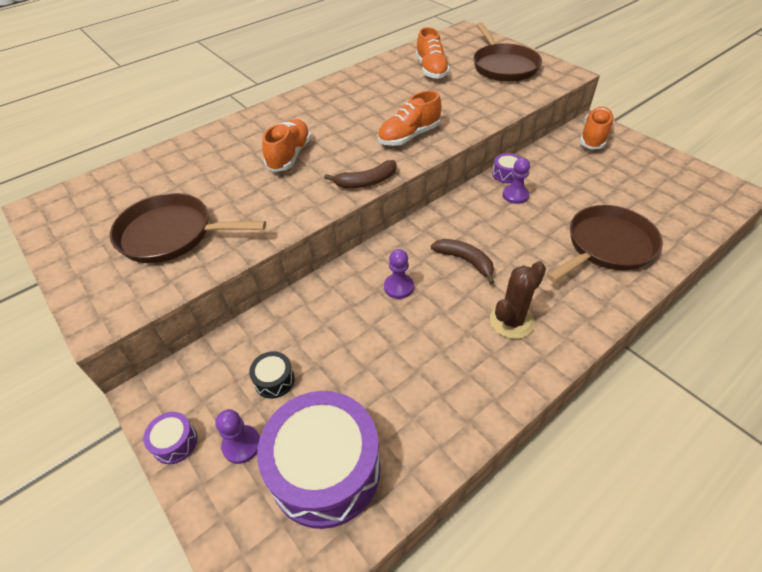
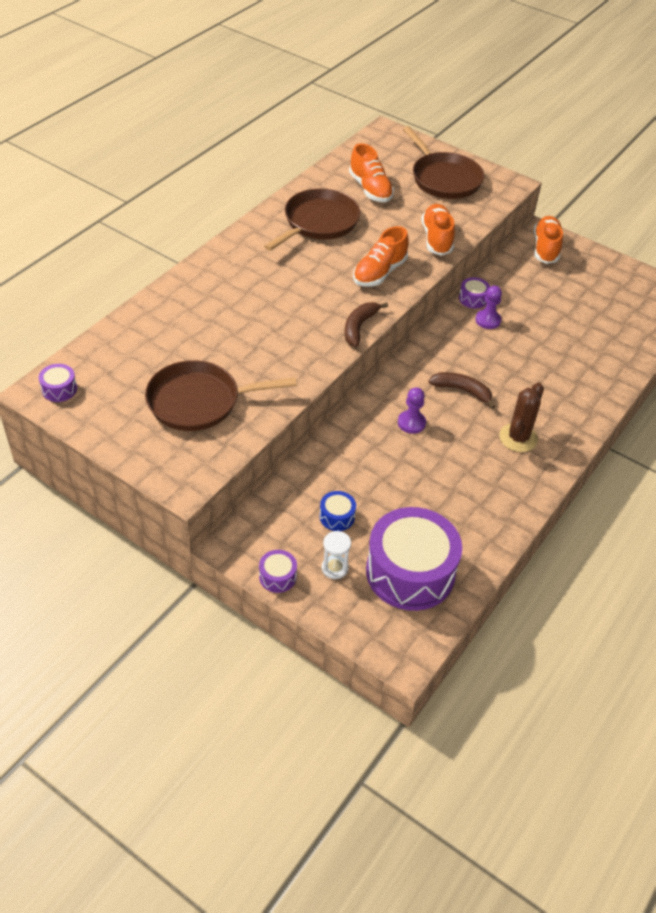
camera: 20 degrees left, 0 degrees up
purple pawn [216,409,260,464] -> white hourglass [322,531,351,579]
black drum [249,351,295,399] -> blue drum [319,491,356,531]
orange shoe [262,119,311,172] -> orange shoe moved to [421,204,455,256]
brown banana [325,160,397,188] -> brown banana turned 150 degrees clockwise [345,302,388,347]
brown pan [547,205,663,282] -> brown pan moved to [264,188,360,251]
none -> purple drum [39,364,77,402]

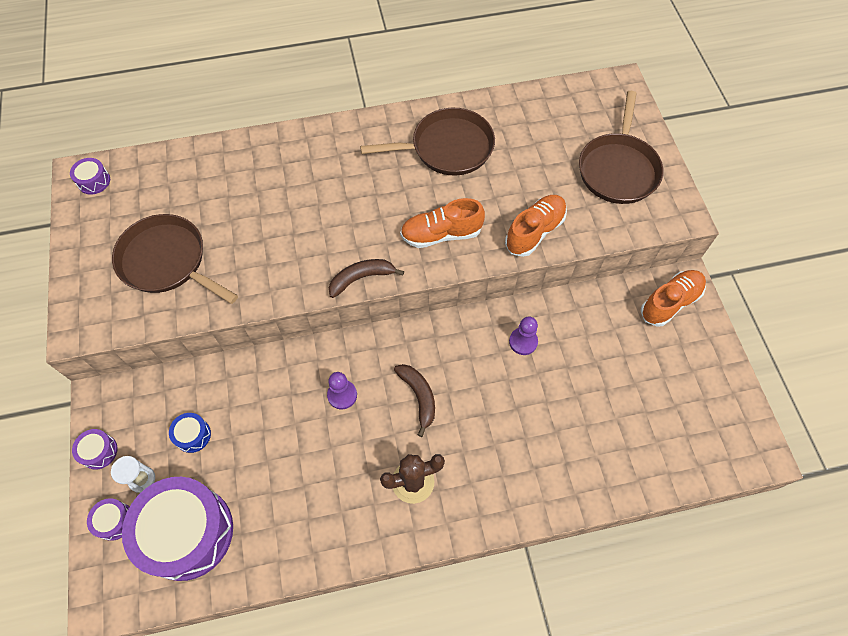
camera: 45 degrees right, 15 degrees up
orange shoe [349,143,394,202] -> none
purple drum [459,277,490,309] -> purple drum moved to [87,498,129,541]

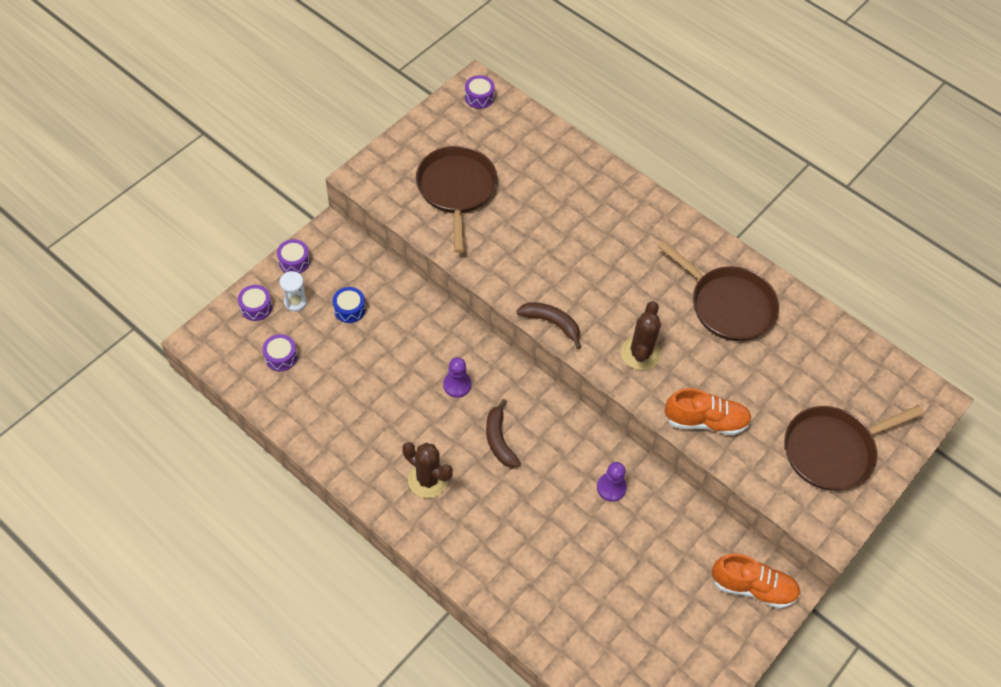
camera: 50 degrees right, 5 degrees down
purple drum [122,477,233,581] -> purple drum [262,334,298,371], size x0.42
brown banana [394,364,435,437] -> brown banana turned 135 degrees clockwise [486,399,521,468]
orange shoe [400,198,485,248] -> brown cactus [621,301,661,370]

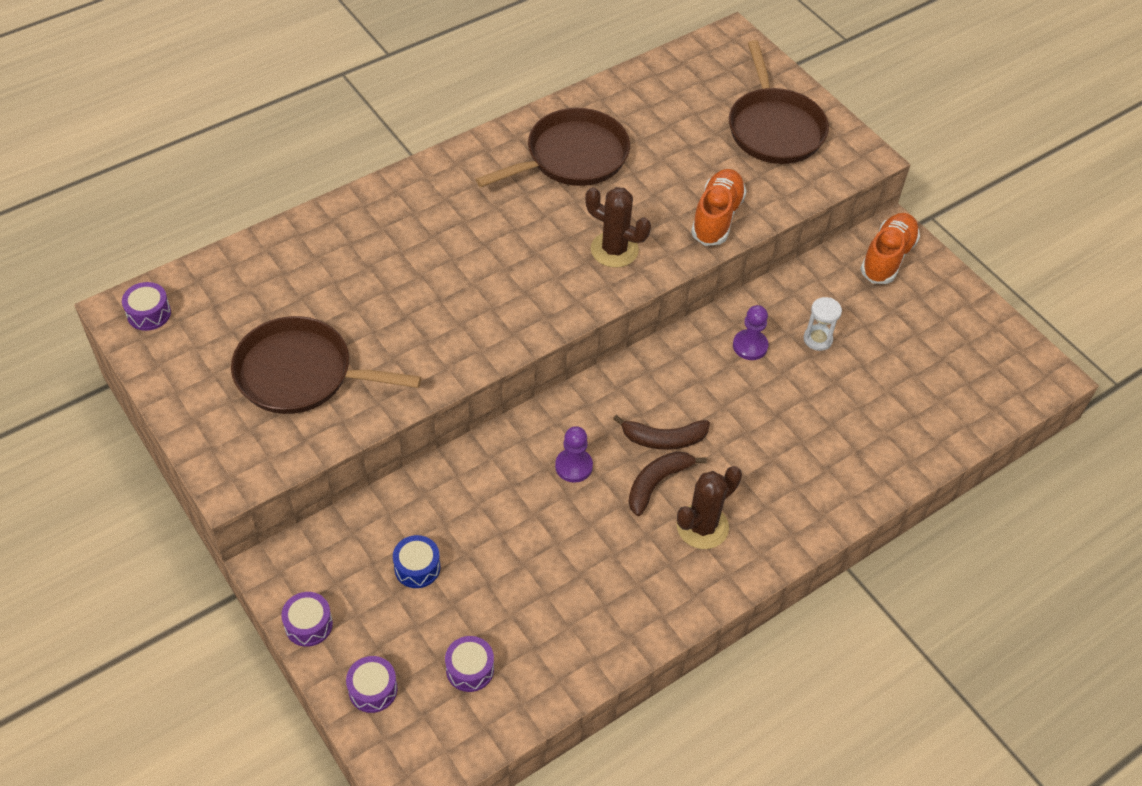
camera: 75 degrees left, 5 degrees down
white hourglass [280,271,307,311] -> white hourglass moved to [804,297,842,351]
brown banana [516,302,581,349] -> brown banana moved to [629,451,707,516]

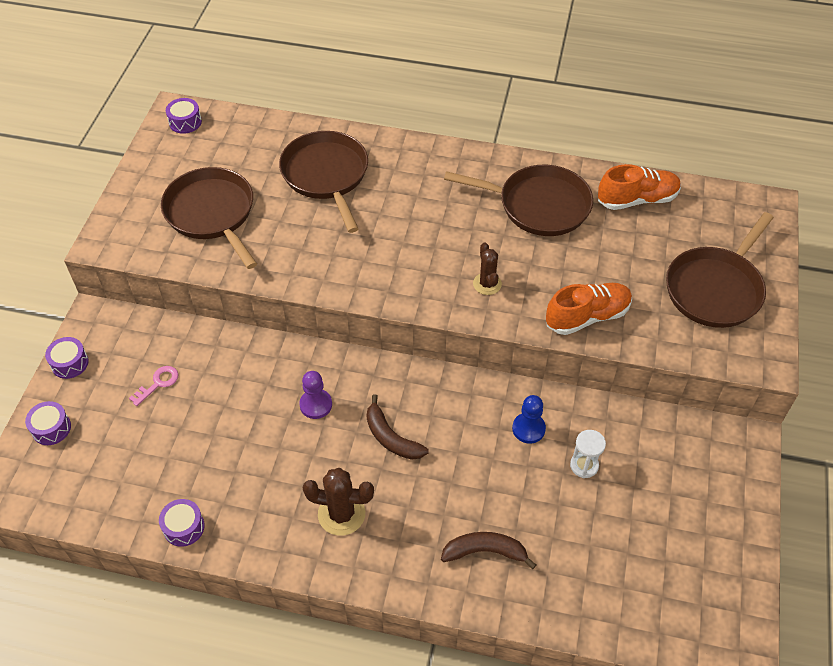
camera: 50 degrees right, 0 degrees up
blue drum [393,535,440,588] -> pink key [129,366,179,406]
purple drum [445,636,494,692] -> purple drum moved to [159,499,205,547]
brown cactus [585,187,651,268] -> brown cactus [473,243,502,295], size x0.66
brown banana [629,451,707,516] -> brown banana moved to [441,532,536,569]
purple pawn [733,305,768,360] -> blue pawn [512,395,546,444]
orange shoe [860,213,920,284] -> orange shoe moved to [598,164,681,210]
none -> brown pan [279,131,368,233]

